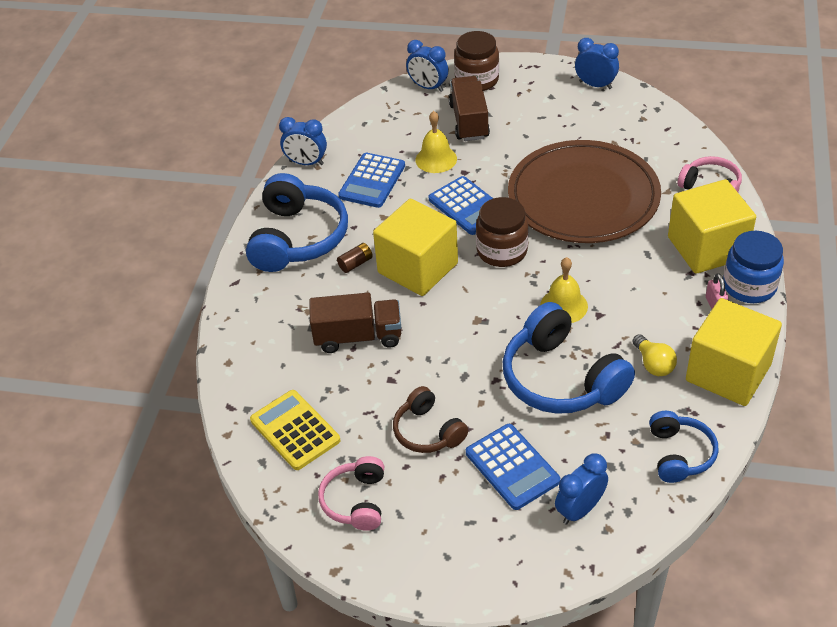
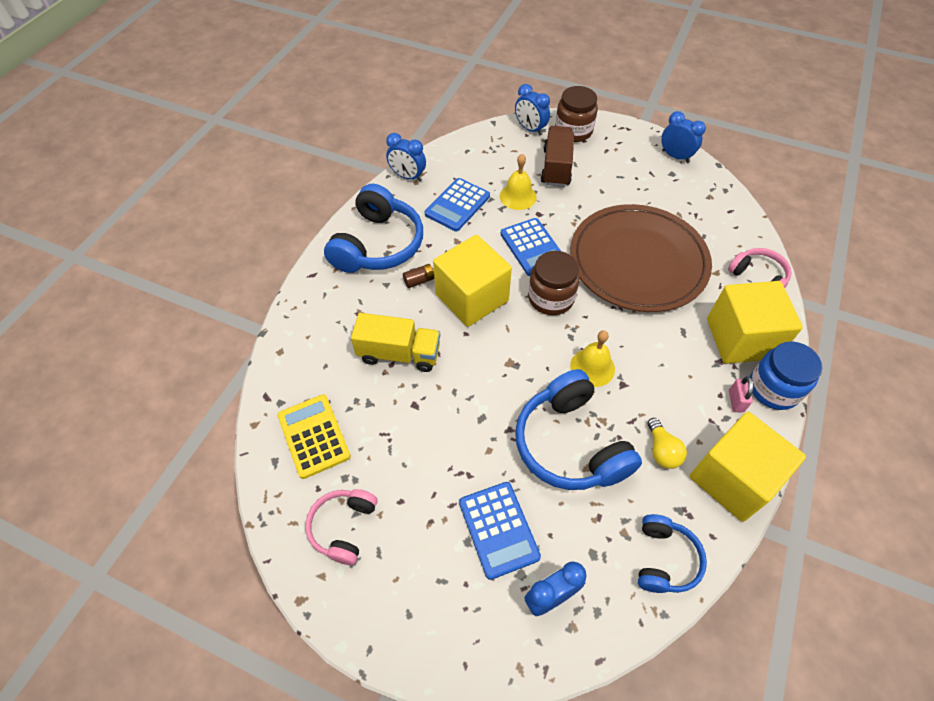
camera: 10 degrees right, 10 degrees up
brown truck [309,293,401,353] -> yellow truck [351,313,440,372]
brown headphones [393,386,468,453] -> none

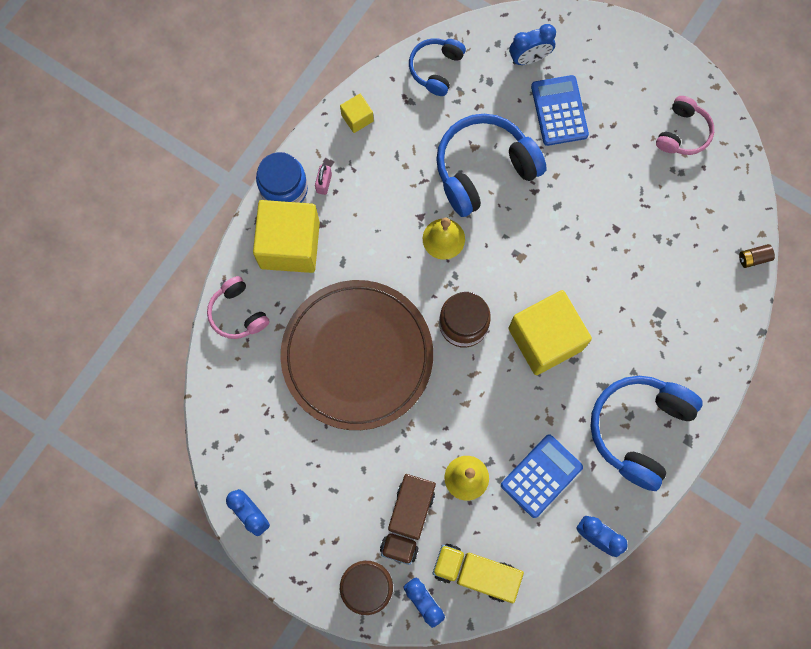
camera: 170 degrees left, 20 degrees up
yellow calculator [277,395,351,479] -> none
yellow truck [351,313,440,372] -> yellow truck moved to [433,544,524,603]
brown battery [403,264,434,288] -> brown battery moved to [739,244,775,268]
blue calculator [501,218,561,276] -> none
blue headphones [515,369,642,490] -> blue headphones turned 105 degrees counterclockwise [436,114,547,217]
yellow light bulb [648,418,687,469] -> none
yellow cube [690,412,806,522] -> yellow cube [340,94,374,133], size x0.45

